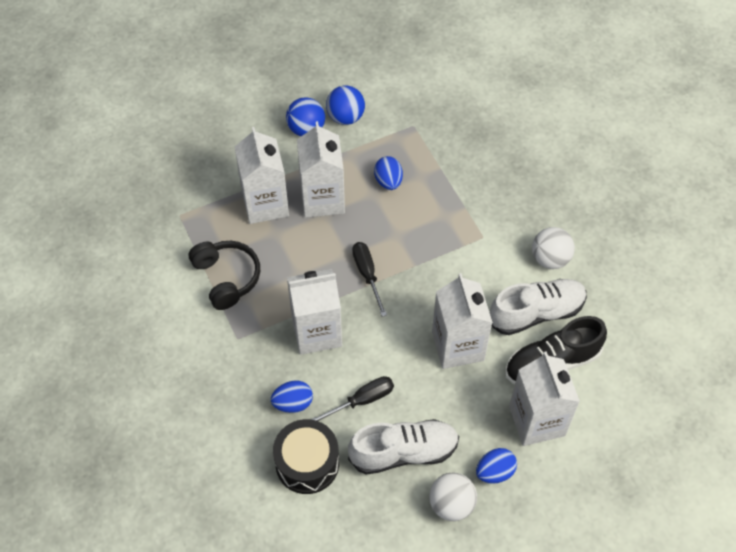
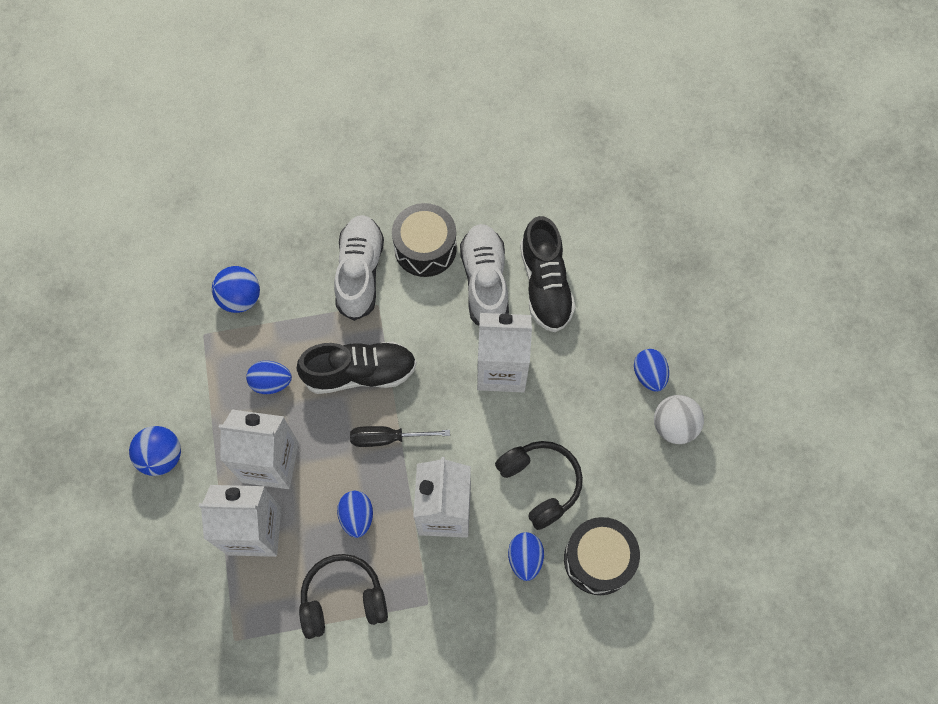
camera: 75 degrees left, 10 degrees up
black screwdriver [311,376,394,421] -> black headphones [495,441,583,530]
blue ball [326,86,365,125] -> blue ball moved to [212,266,260,313]
white shoe [348,419,459,475] -> white shoe moved to [334,215,384,321]
white carton [509,351,580,446] -> none
white ball [532,227,575,269] -> black drum [392,203,457,277]
none -> black shoe [297,342,417,394]
none -> blue egg [337,491,373,538]

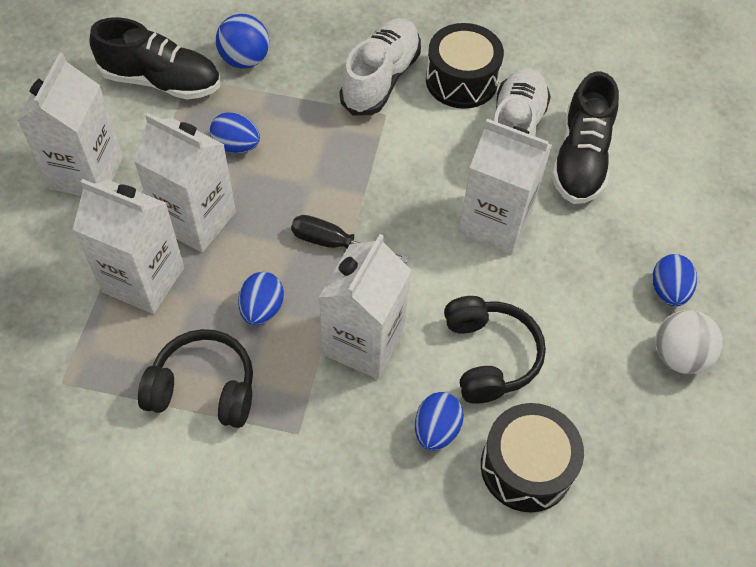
camera: 20 degrees right, 10 degrees down
blue ball [129,426,181,476] -> white carton [17,53,123,196]
black shoe [297,342,417,394] -> black shoe moved to [89,17,220,99]

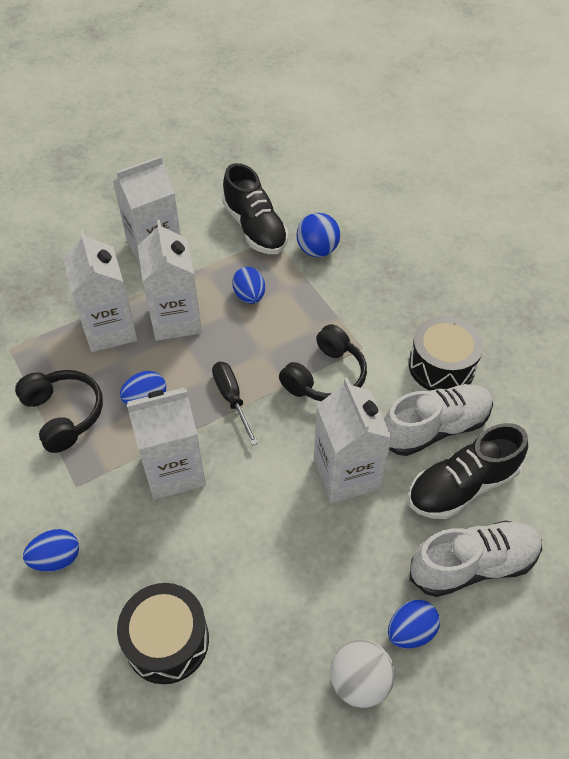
camera: 50 degrees right, 5 degrees down
white shoe [340,18,421,116] -> white shoe moved to [410,520,542,597]
blue egg [415,392,464,451] -> blue egg moved to [23,529,79,572]
black headphones [444,296,546,404] -> black headphones moved to [279,324,367,401]

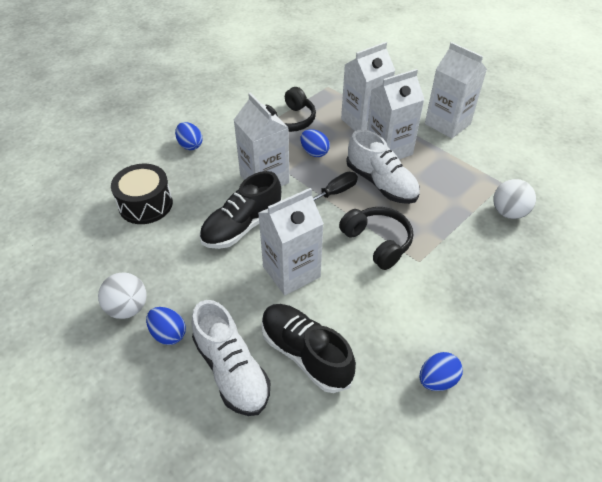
camera: 75 degrees right, 5 degrees down
black shoe [222,163,288,254] -> black shoe moved to [199,171,282,249]
blue egg [232,267,265,304] -> blue egg moved to [419,352,463,391]
black headphones [279,324,367,401] -> black headphones turned 150 degrees counterclockwise [339,207,413,270]
blue ball [296,213,340,257] -> white ball [493,179,536,219]
white shoe [384,384,493,456] -> white shoe moved to [346,130,420,204]
black drum [409,316,484,390] -> none

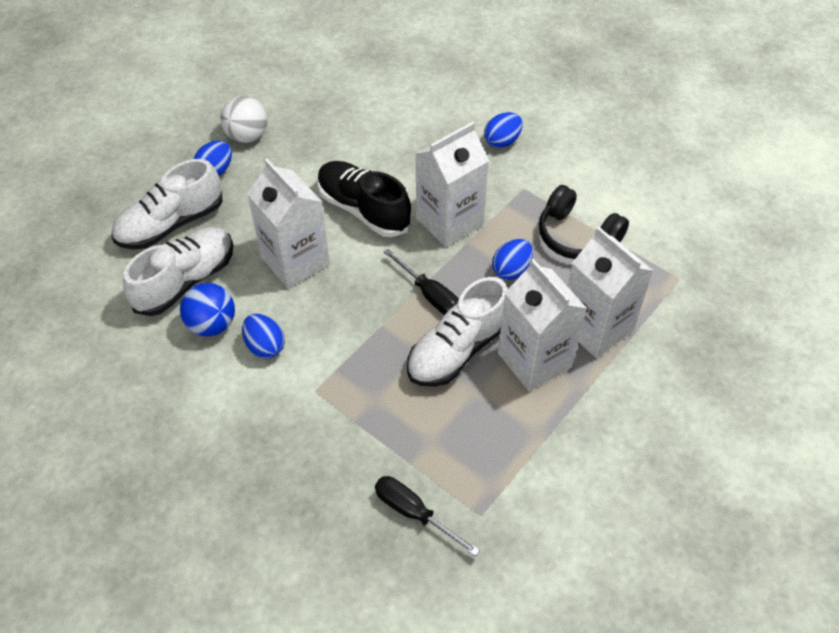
camera: 85 degrees right, 5 degrees up
black drum [111,164,173,224] -> none
black shoe [261,304,356,393] -> white shoe [123,227,233,316]
black headphones [339,207,413,270] -> none
blue egg [419,352,463,391] -> blue egg moved to [242,314,285,358]
white carton [425,42,487,139] -> none
white ball [493,179,536,219] -> black screwdriver [375,476,480,556]
none -> blue ball [180,283,235,336]

